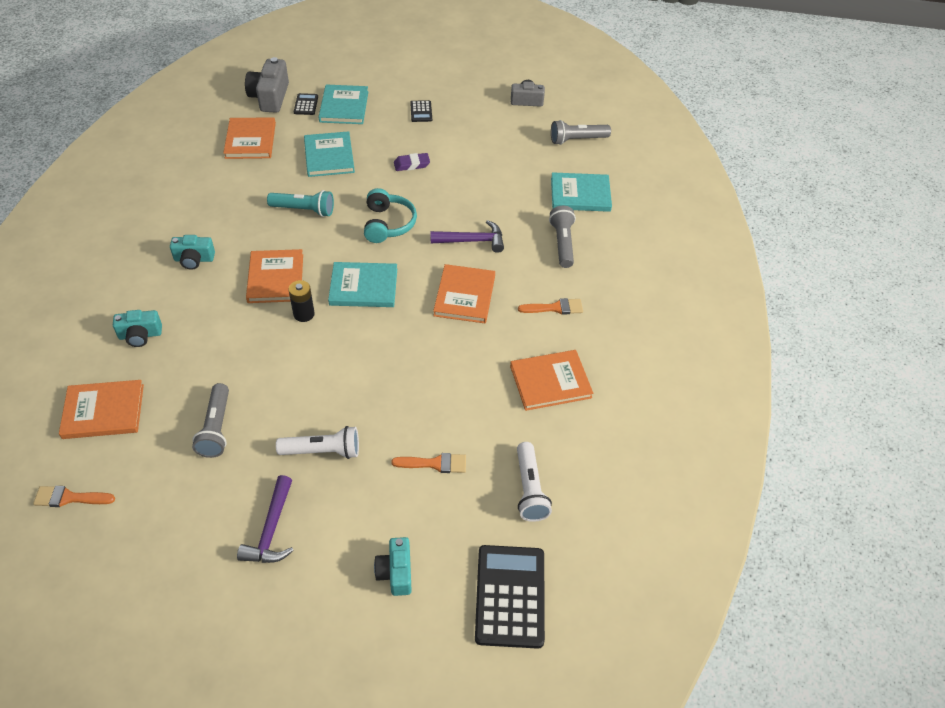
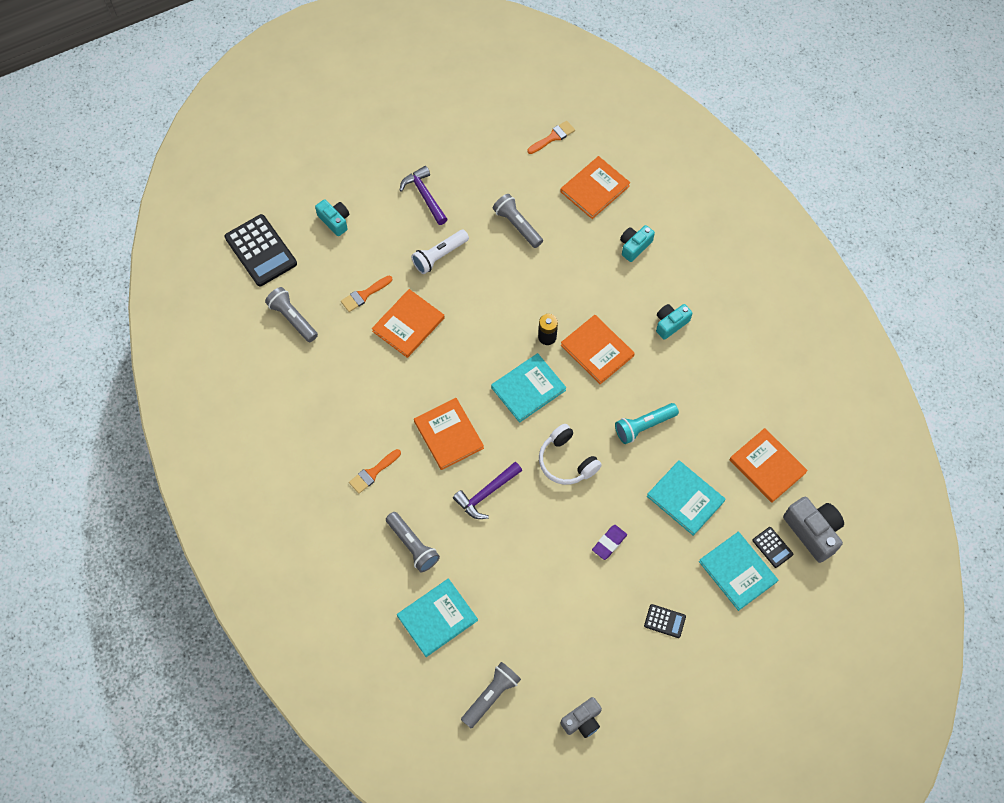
camera: 145 degrees right, 15 degrees up
turquoise headphones [364,188,417,243] -> white headphones [539,424,602,485]
black calculator [410,100,432,122] -> black calculator turned 150 degrees clockwise [644,604,686,638]
orange book [510,350,593,411] -> orange book moved to [372,289,444,358]
white flashlight [517,442,552,522] -> grey flashlight [265,287,318,342]

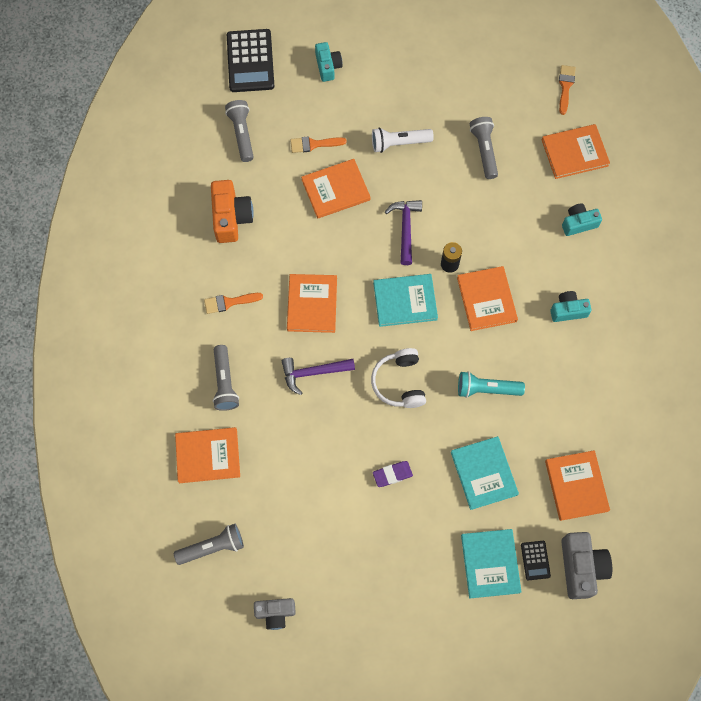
camera: 30 degrees right, 5 degrees up
turquoise book [397,579,478,657] -> orange book [175,427,240,483]
purple hammer [399,166,448,225] -> purple hammer moved to [385,200,422,265]
orange brush [527,121,575,154] -> orange brush turned 75 degrees counterclockwise [559,65,576,115]
black calculator [644,604,686,638] -> none
none -> orange camera [211,180,254,243]

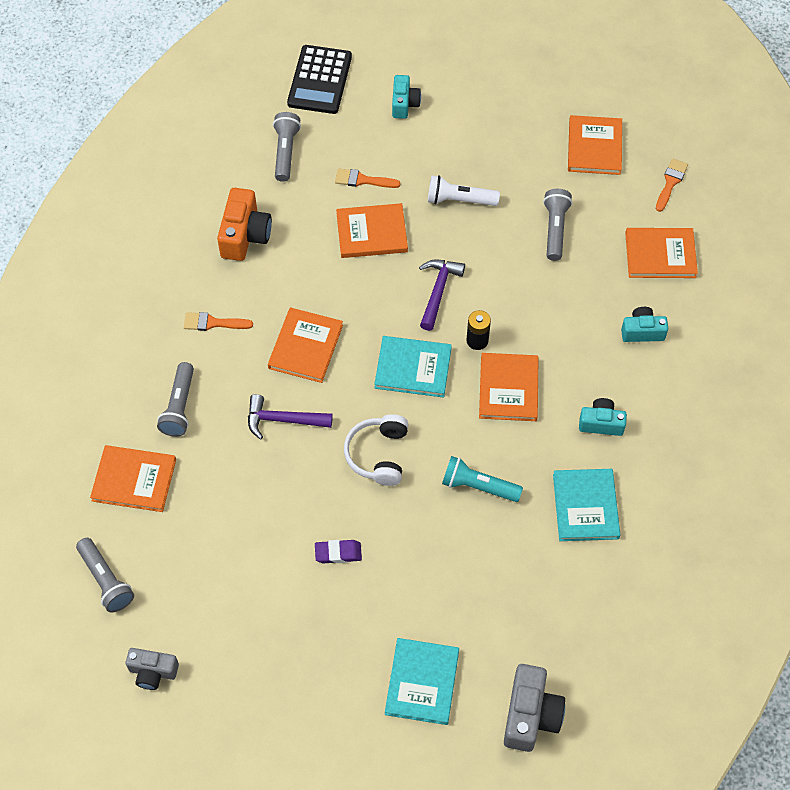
camera: 15 degrees right, 10 degrees down
grey flashlight [174,524,244,565] -> grey flashlight turned 60 degrees clockwise [76,538,134,613]
turquoise book [451,436,519,510] -> turquoise book moved to [553,469,620,541]
black calculator [521,541,551,580] -> none
orange book [545,450,610,521] -> orange book moved to [568,115,622,175]

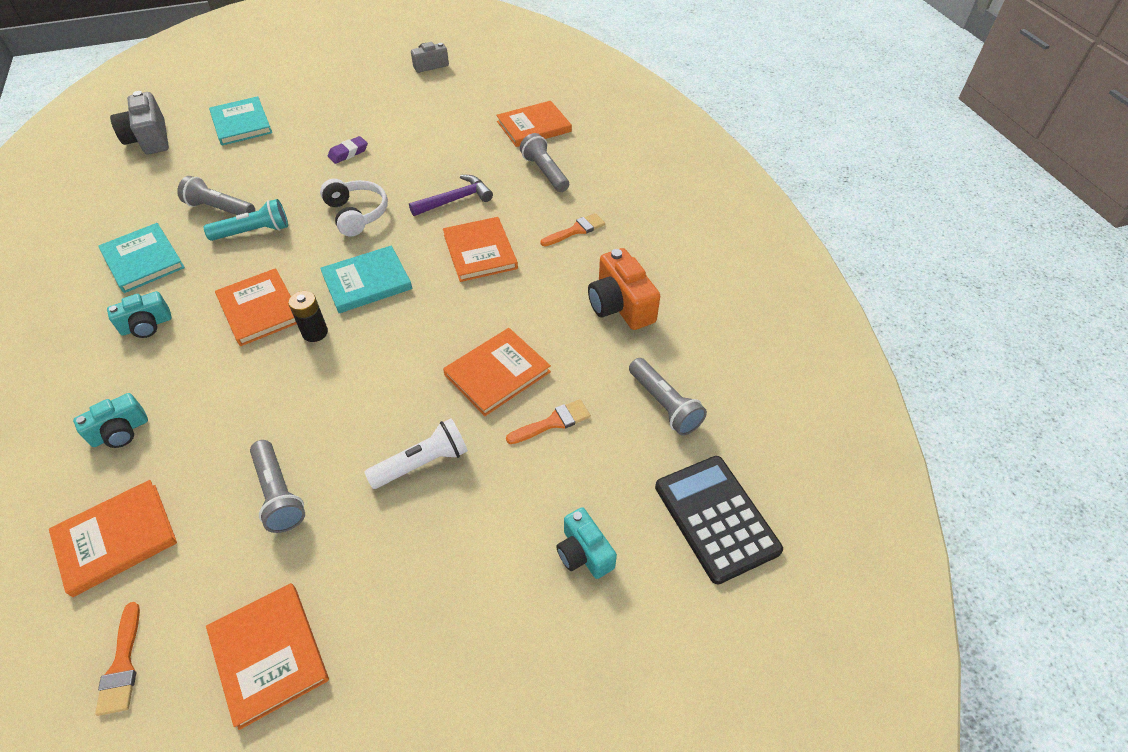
camera: 145 degrees right, 10 degrees down
grey flashlight [76,538,134,613] -> grey flashlight moved to [177,176,255,215]
purple hammer [419,259,465,331] -> none

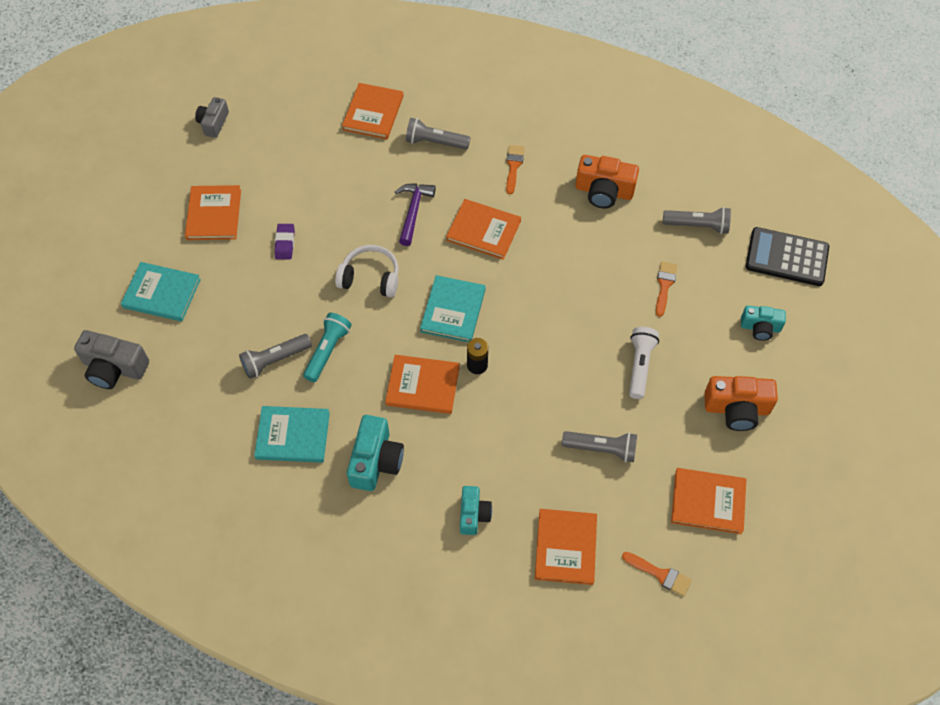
camera: 50 degrees left, 10 degrees up
turquoise camera [107,291,172,338] -> turquoise camera [347,415,404,491], size x1.56
orange book [443,328,551,416] -> orange book moved to [185,185,241,240]
none -> orange camera [704,376,778,431]

